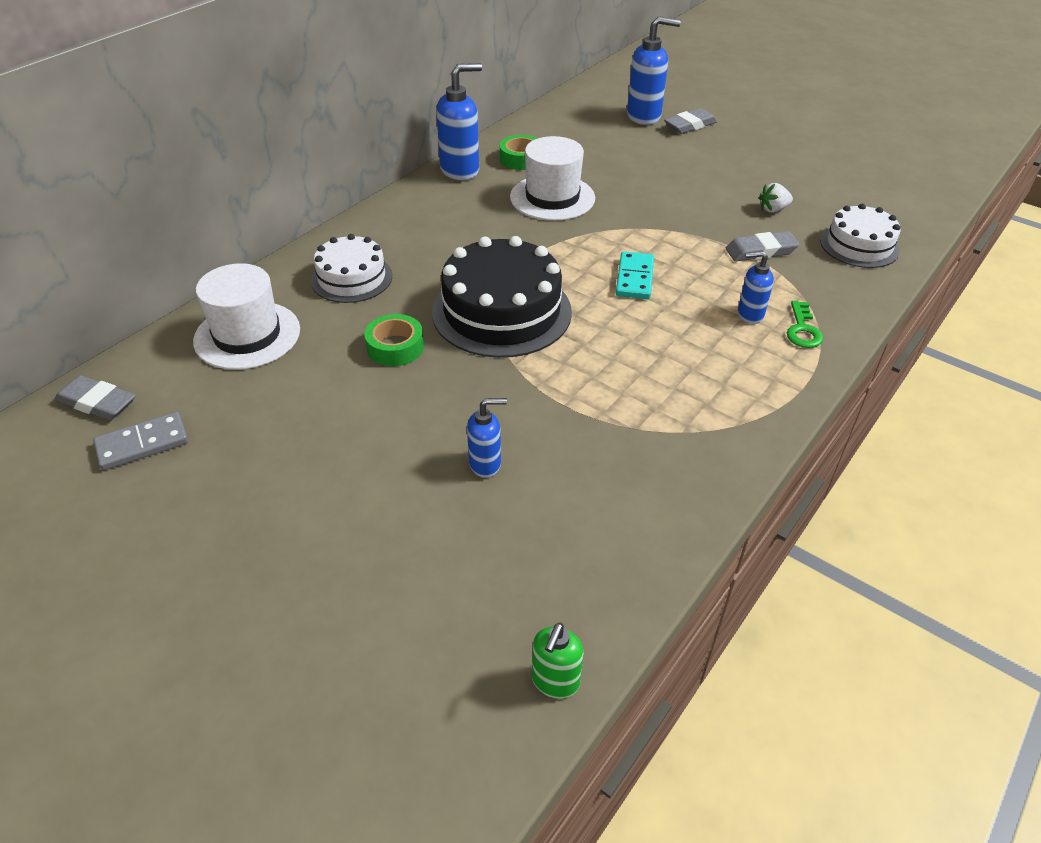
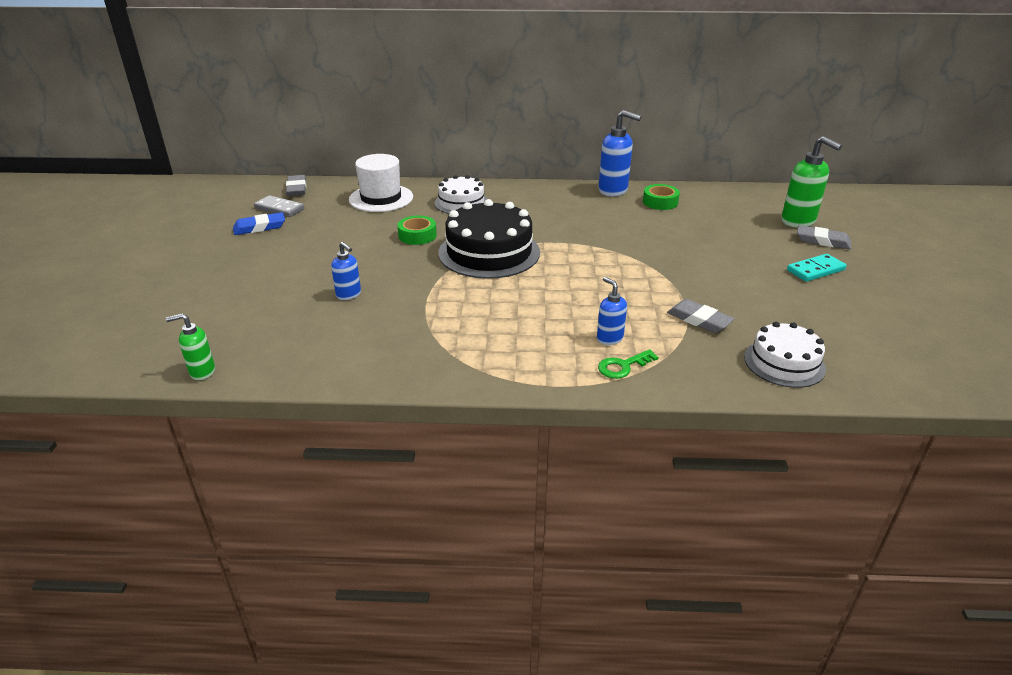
camera: 55 degrees right, 10 degrees down
white hat [510,136,595,221] -> none
turquoise domino [616,251,654,299] -> turquoise domino moved to [787,254,847,282]
blue soap dispenser [627,16,681,125] -> green soap dispenser [781,136,842,228]
white strawberry [759,183,793,213] -> none
none -> blue eraser [233,212,285,235]

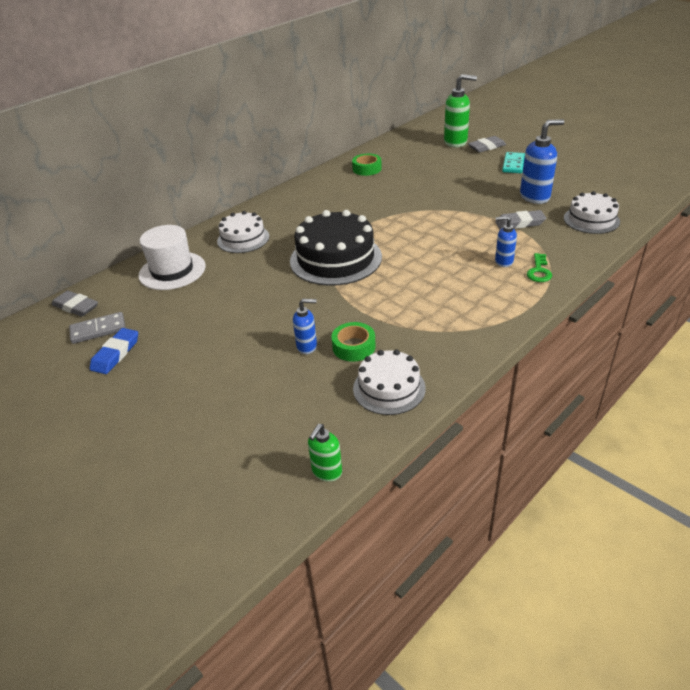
camera: 45 degrees left, 5 degrees up
green tape [397,216,437,245] -> green tape moved to [331,322,376,362]
blue soap dispenser [598,110,641,196] -> blue soap dispenser moved to [520,119,564,204]
none -> white cake [353,350,426,415]

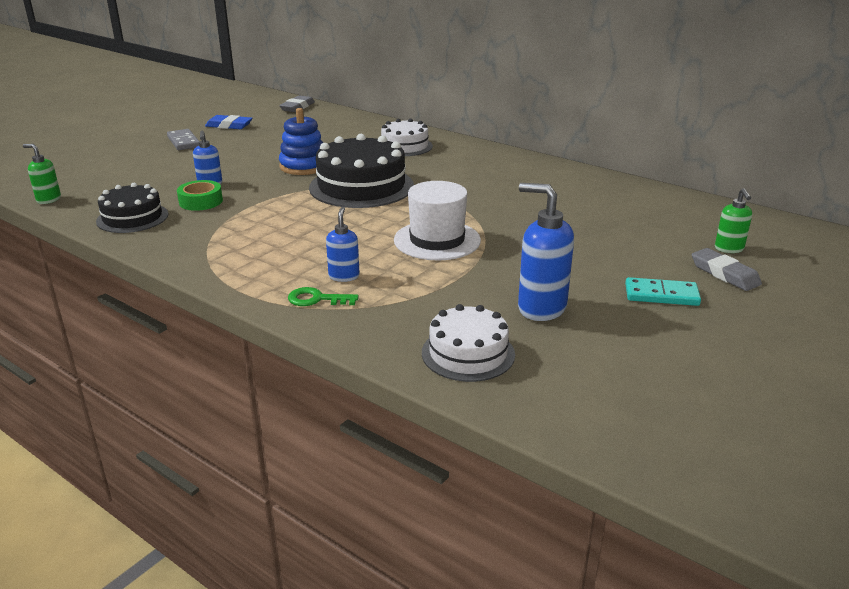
camera: 80 degrees right, 10 degrees down
grey domino [69,312,126,344] -> grey domino moved to [167,129,200,150]
white hat [138,225,206,290] -> white hat moved to [394,181,481,260]
green tape [352,154,382,176] -> none
white cake [353,350,426,415] -> black cake [96,183,168,233]
green soap dispenser [444,74,477,147] -> green soap dispenser [715,188,752,253], size x0.57
grey eraser [495,210,546,230] -> none
blue soap dispenser [520,119,564,204] -> blue soap dispenser turned 150 degrees clockwise [518,183,574,321]
none -> blue stacking toy [279,108,323,175]

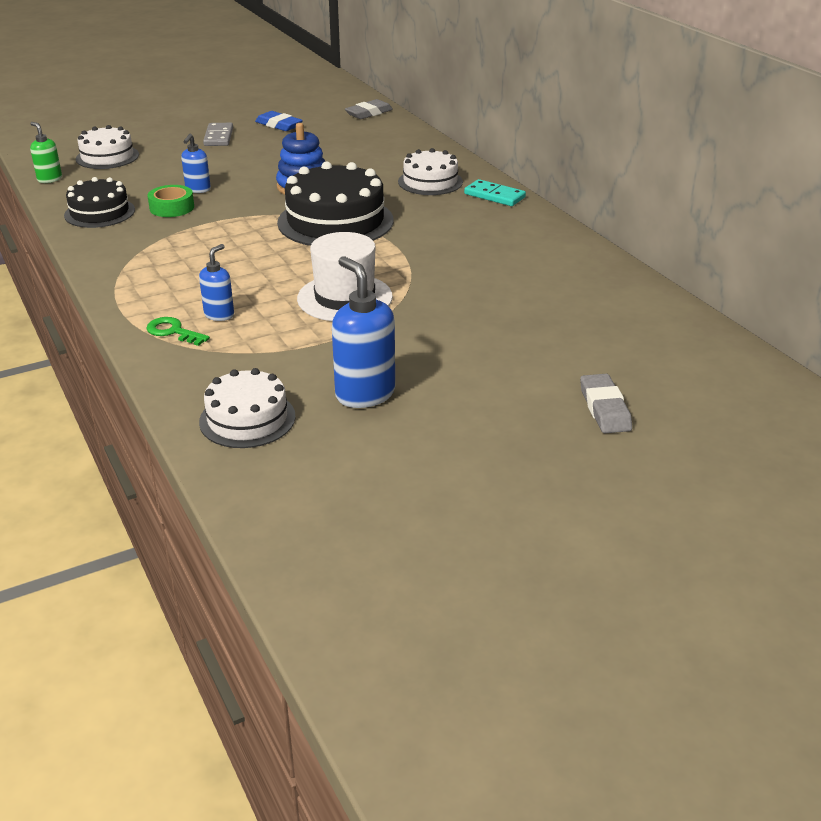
camera: 25 degrees right, 5 degrees up
turquoise domino [625,277,701,306] -> turquoise domino moved to [464,179,526,206]
green soap dispenser [715,188,752,253] -> none
none -> white cake [76,125,139,169]

